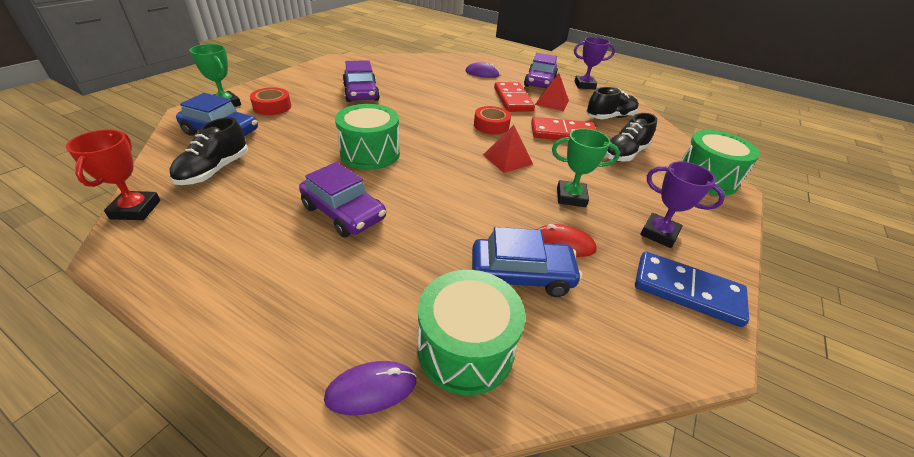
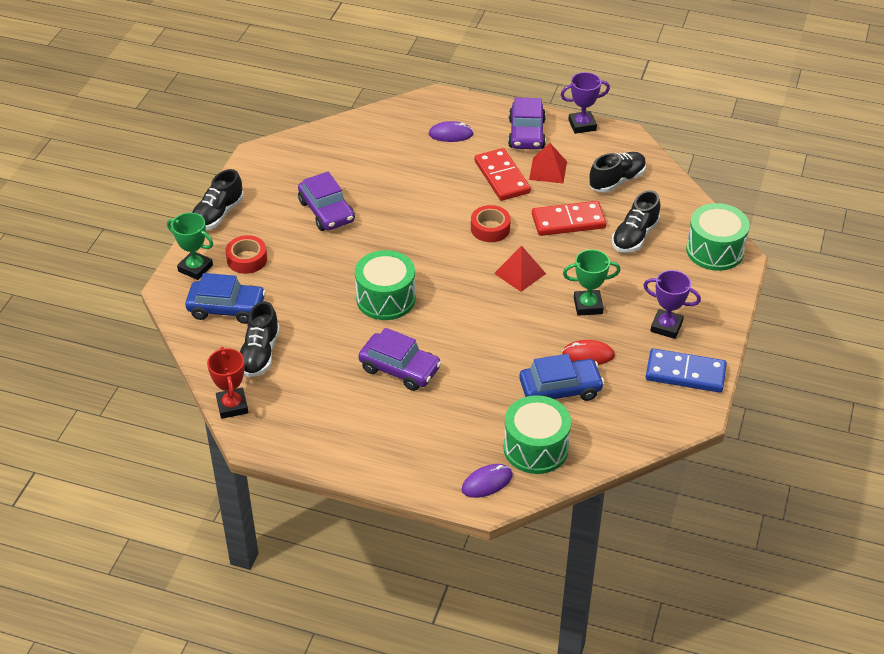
camera: 10 degrees left, 5 degrees up
none -> black shoe [192,169,244,230]

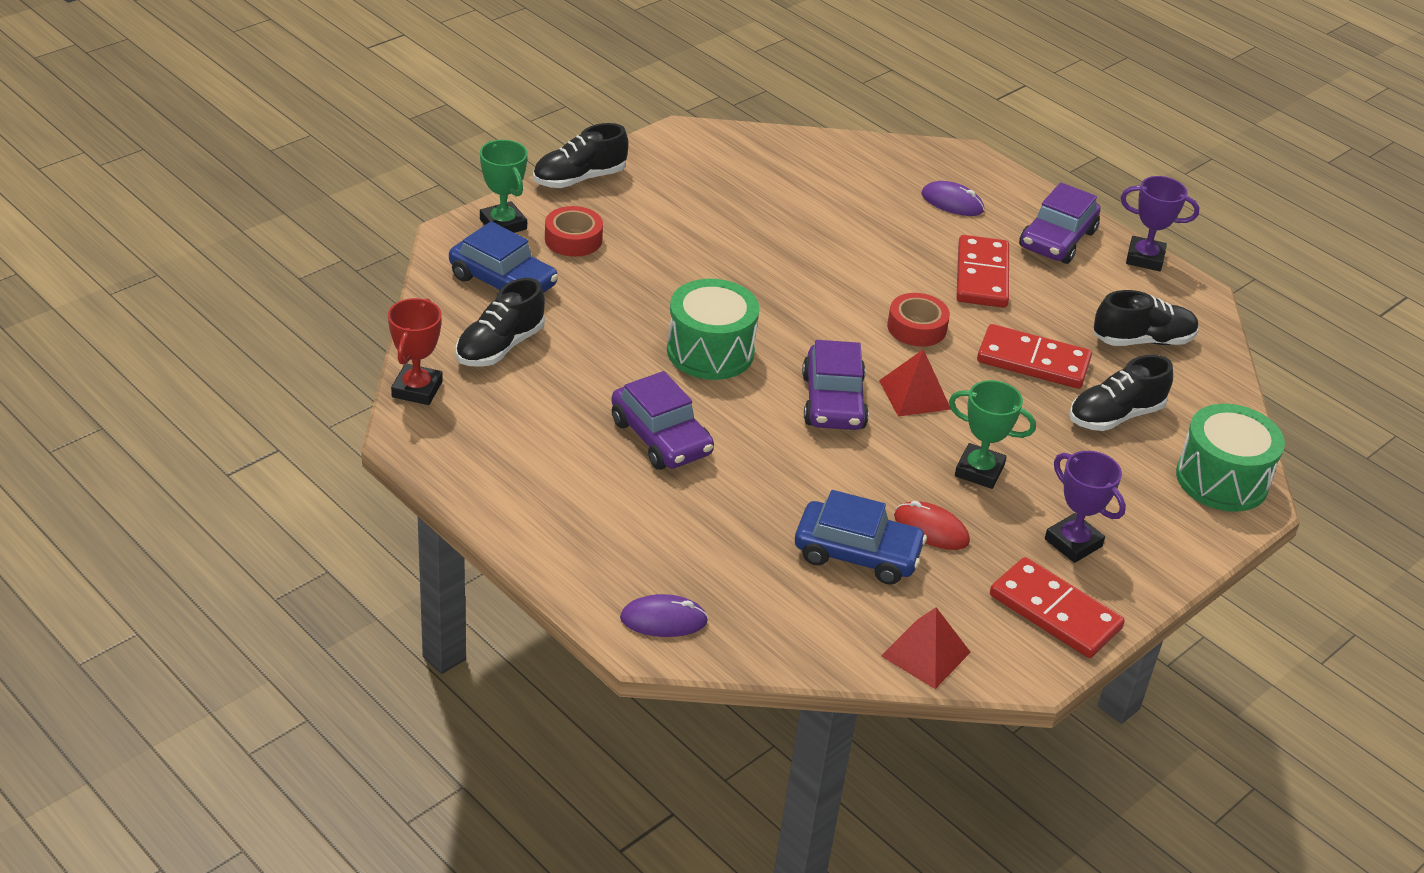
camera: 25 degrees right, 5 degrees down
purple car [298,171,355,231] -> purple car moved to [802,340,869,430]
green drum [503,395,571,474] -> none
red pyramid [529,143,567,183] -> red pyramid moved to [881,607,971,689]
blue domino [646,348,727,393] -> red domino [990,557,1125,658]

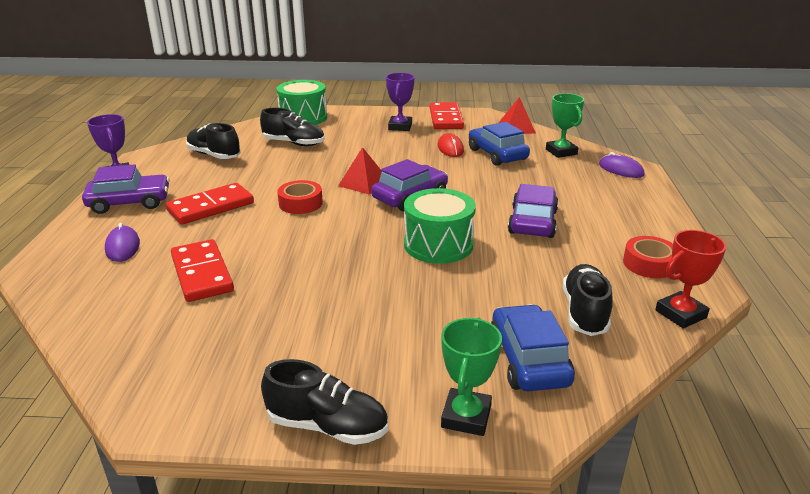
camera: 130 degrees left, 10 degrees down
black shoe [456,278,545,367] -> black shoe turned 75 degrees counterclockwise [563,264,613,336]
red tape [545,206,603,257] -> red tape moved to [623,236,674,278]
green trophy [949,380,1036,489] -> green trophy moved to [546,93,584,158]
red domino [977,324,1092,389] -> red domino moved to [171,239,234,302]

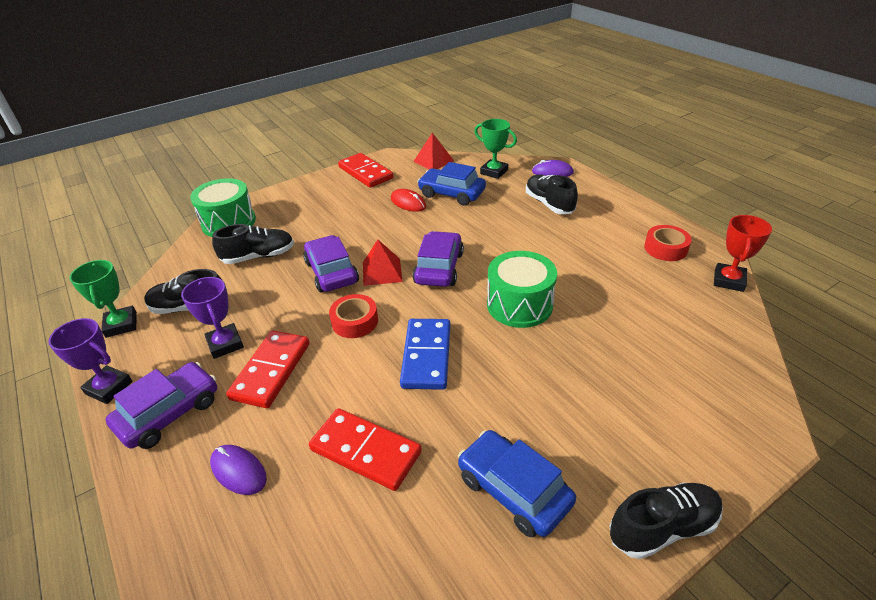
camera: 35 degrees left, 10 degrees up
purple trophy [386,73,415,131] -> purple trophy moved to [181,277,244,359]
green trophy [441,318,502,436] -> green trophy moved to [69,260,137,338]
blue car [491,304,575,391] -> blue car moved to [458,430,576,537]
purple car [508,184,559,238] -> purple car moved to [303,235,359,293]
black shoe [563,264,613,336] -> black shoe moved to [526,174,578,214]
none -> blue domino [400,319,450,390]

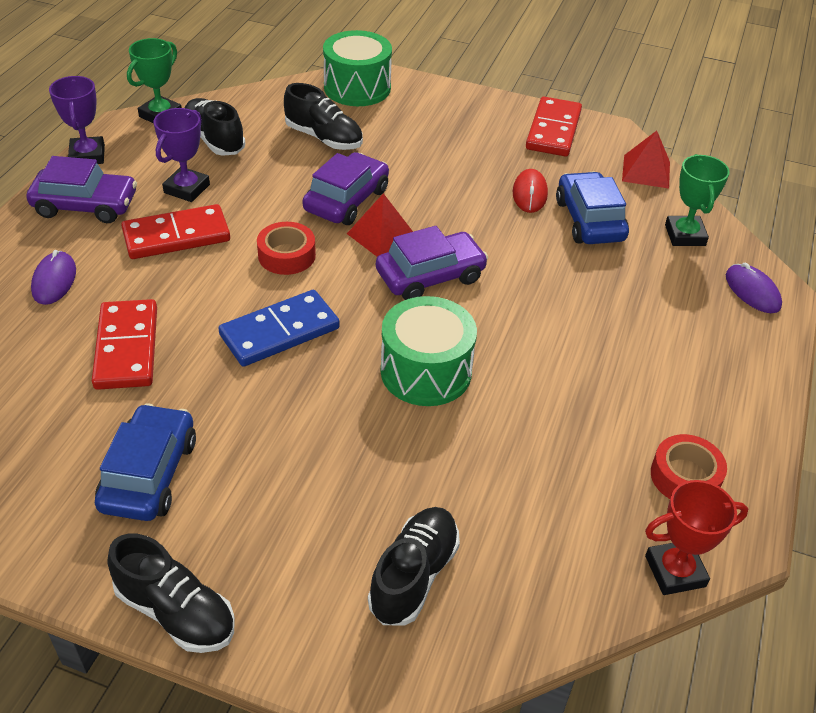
camera: 50 degrees right, 5 degrees up
black shoe [526,174,578,214] -> black shoe moved to [368,507,460,625]

